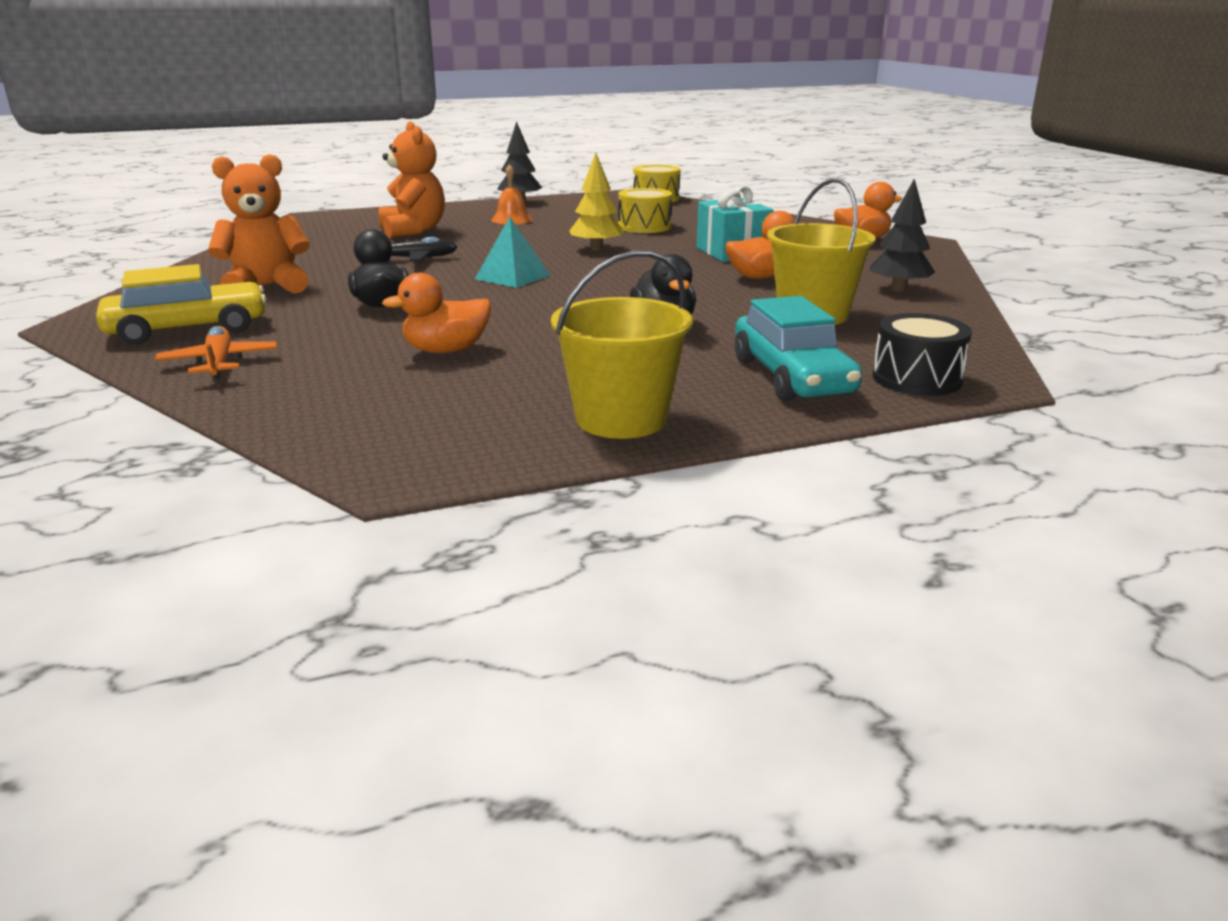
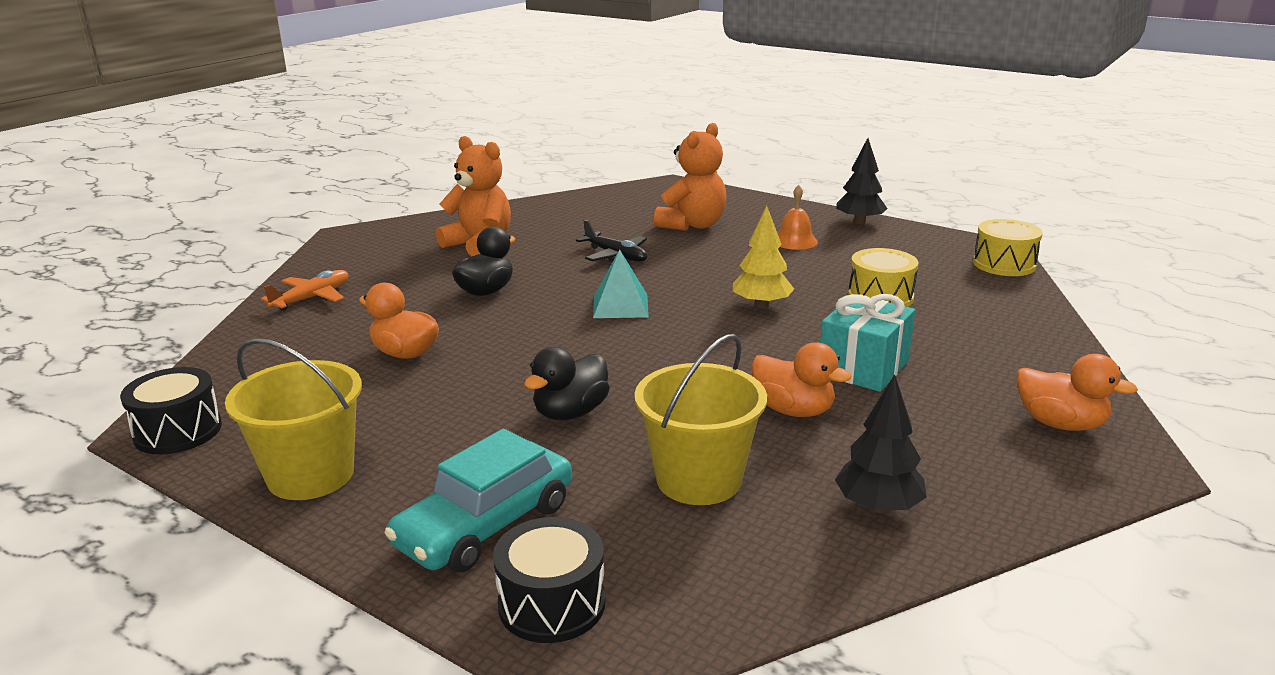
camera: 55 degrees right, 0 degrees up
yellow car [96,264,267,345] -> none
none -> black drum [120,367,222,455]

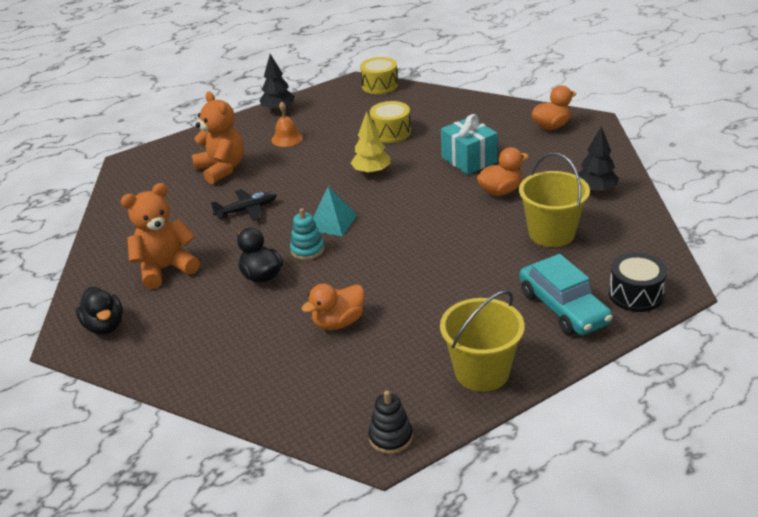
camera: 65 degrees left, 10 degrees up
black drum [120,367,222,455] -> black stacking toy [368,391,413,454]
orange plane [260,270,348,310] -> none
black duck [524,347,610,420] -> black duck moved to [76,287,123,335]
none -> turquoise stacking toy [290,208,325,260]

